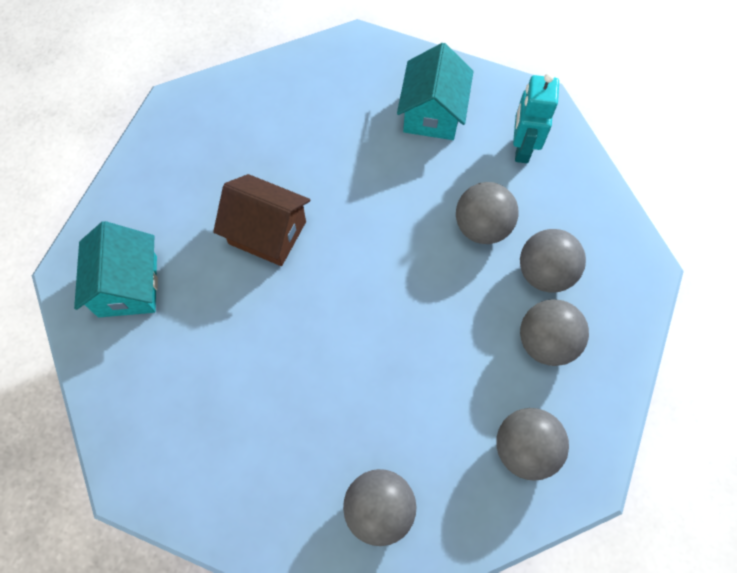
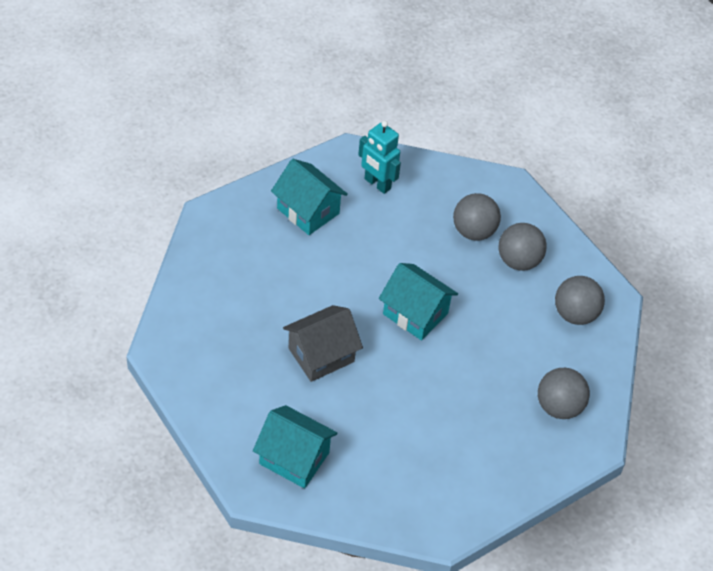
camera: 60 degrees left, 15 degrees down
brown house [213,174,310,266] -> grey house [283,305,363,382]
grey ball [456,182,519,244] -> none
none -> turquoise house [379,263,458,340]

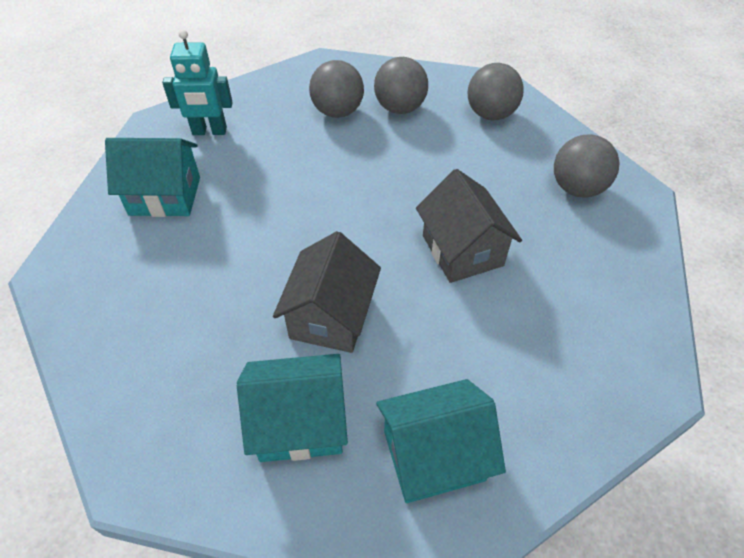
camera: 40 degrees left, 0 degrees up
turquoise house [379,263,458,340] -> turquoise house moved to [237,354,348,462]
none -> grey house [416,169,522,283]

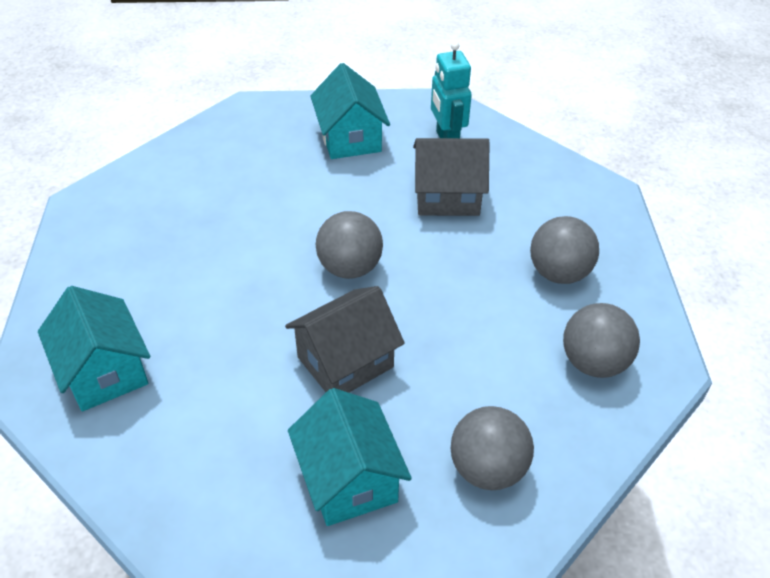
camera: 75 degrees right, 5 degrees down
turquoise house [237,354,348,462] -> turquoise house moved to [288,388,412,526]
grey house [273,231,381,353] -> grey house moved to [413,138,490,216]
grey ball [309,60,364,118] -> grey ball moved to [316,211,383,279]

